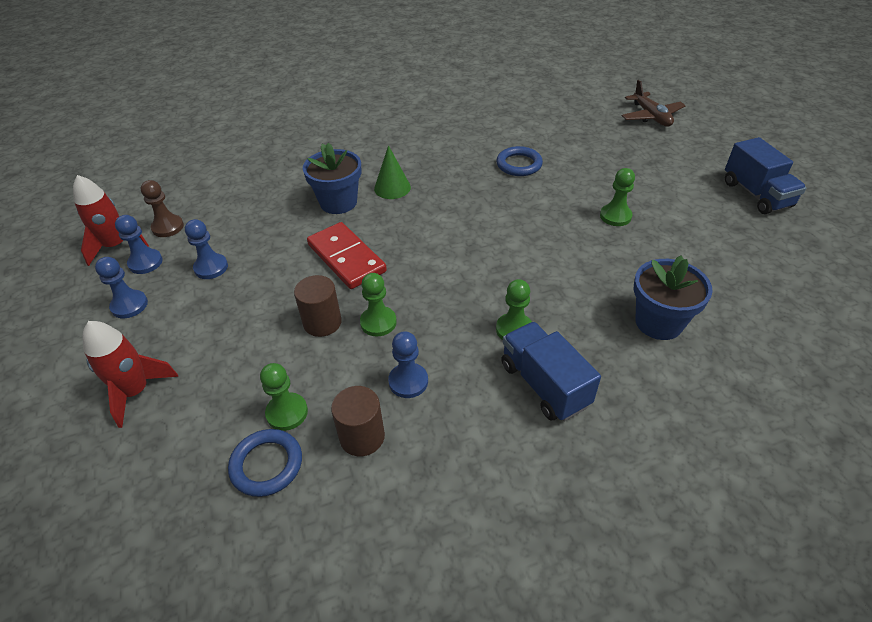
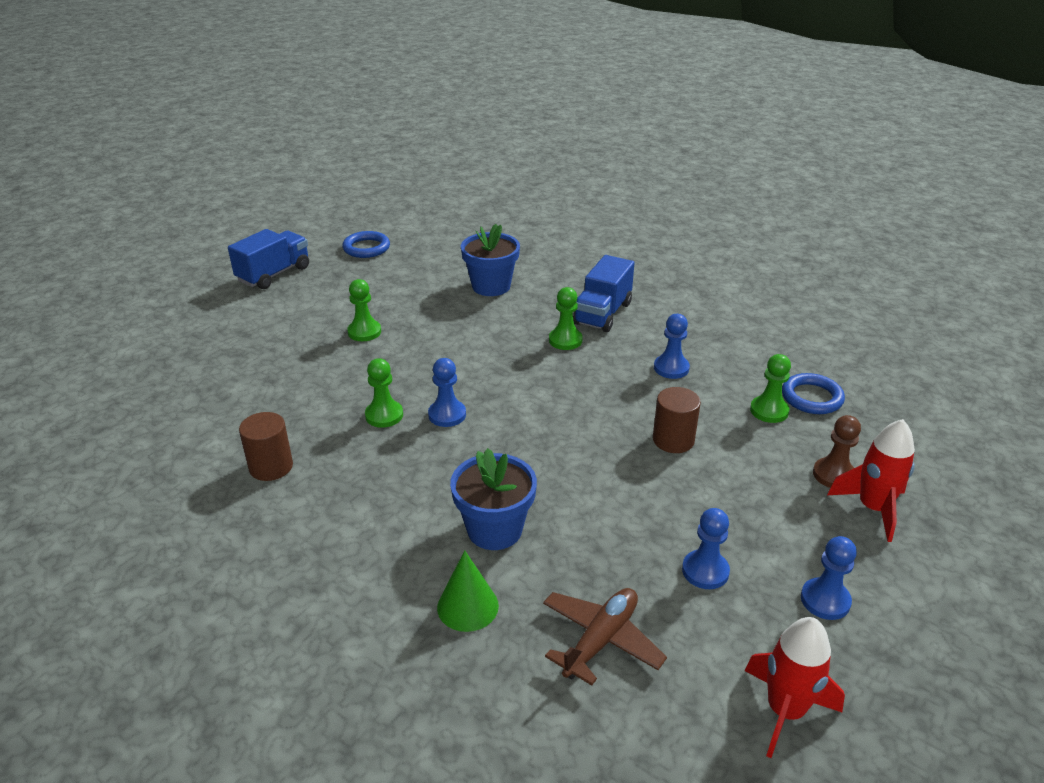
camera: 125 degrees left, 10 degrees down
blue pawn [115,215,163,274] -> blue pawn moved to [428,358,466,427]
brown pawn [141,180,184,237] -> brown pawn moved to [813,415,861,488]
red domino [307,222,387,289] -> none
brown cylinder [331,386,385,456] -> brown cylinder moved to [239,412,293,481]
green pawn [360,273,397,337] -> green pawn moved to [365,358,403,428]
green cone [374,145,411,199] -> green cone moved to [437,550,499,632]
blue ring [496,146,543,176] -> blue ring moved to [342,231,390,258]
brown plane [622,80,686,127] -> brown plane moved to [543,588,667,686]

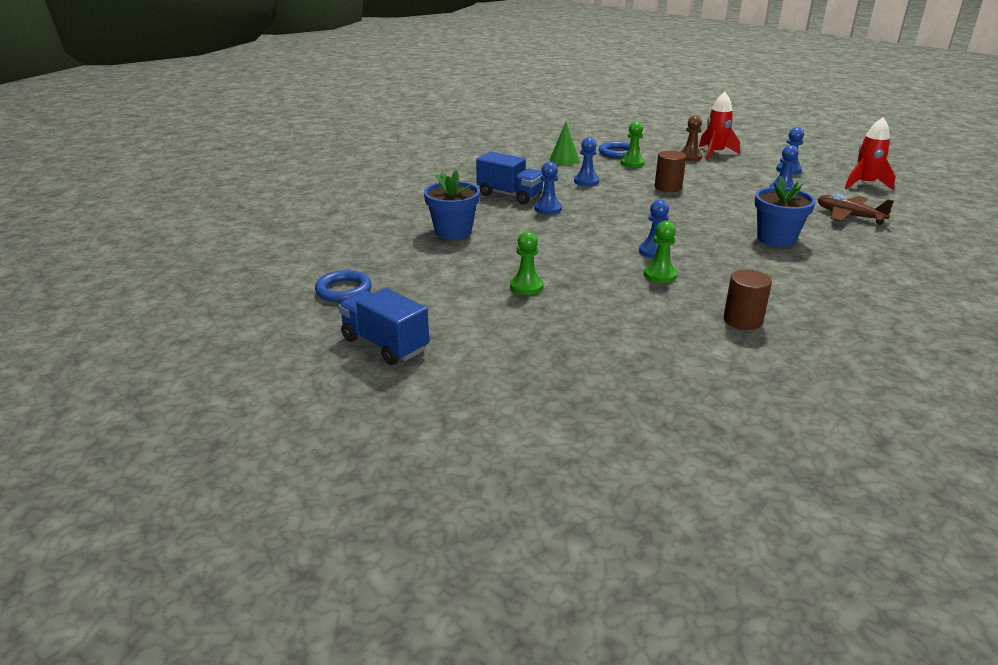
camera: 85 degrees left, 5 degrees down
green cone [437,550,499,632] -> green cone moved to [549,122,579,165]
green pawn [549,287,583,350] -> blue pawn [535,162,562,215]

